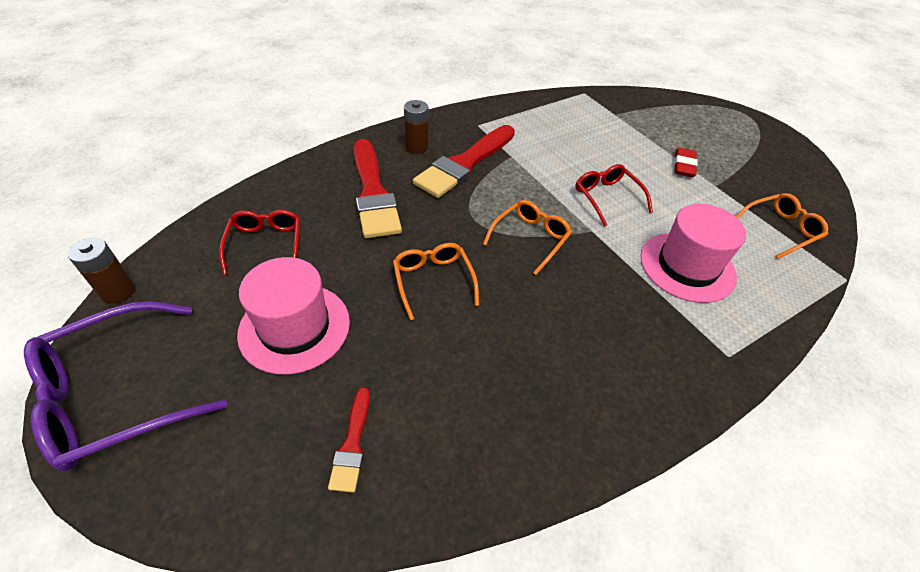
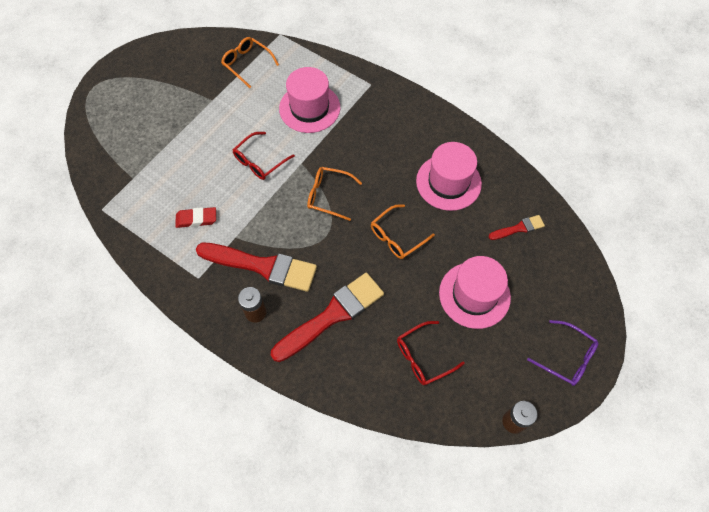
camera: 110 degrees left, 15 degrees up
purple glasses [24,301,227,471] -> purple glasses [527,320,599,386], size x0.59
red eraser [674,148,698,177] -> red eraser moved to [175,207,216,228]
none -> pink hat [416,142,482,211]

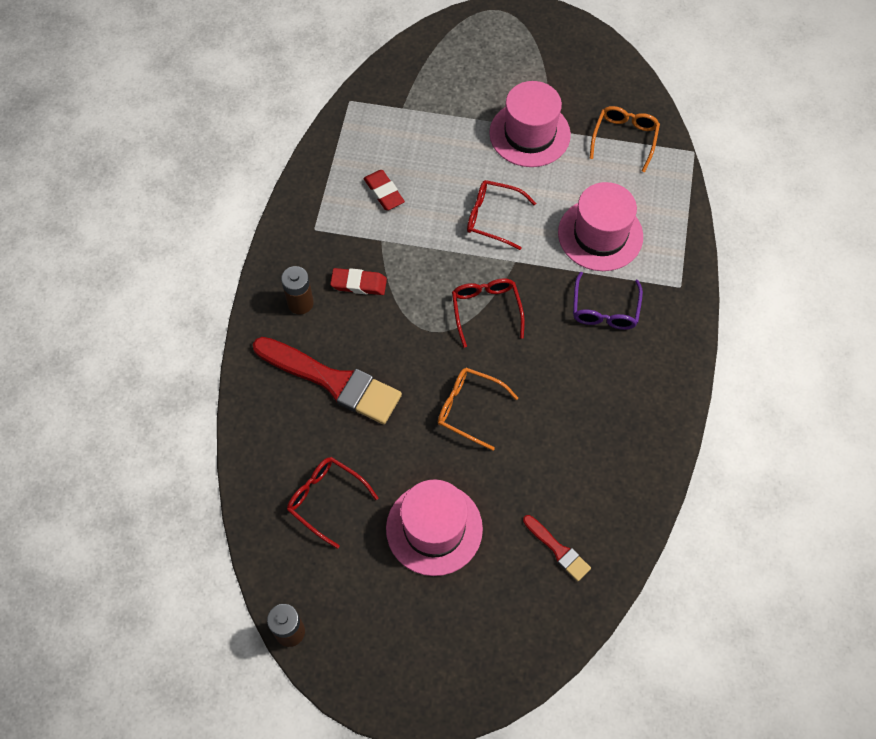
camera: 65 degrees right, 0 degrees up
red brush [196,243,317,292] -> red eraser [330,268,387,295]
orange glasses [307,167,362,221] -> red glasses [452,278,525,348]
pink hat [416,142,482,211] -> pink hat moved to [489,81,571,167]
purple glasses [527,320,599,386] -> purple glasses moved to [573,272,643,330]

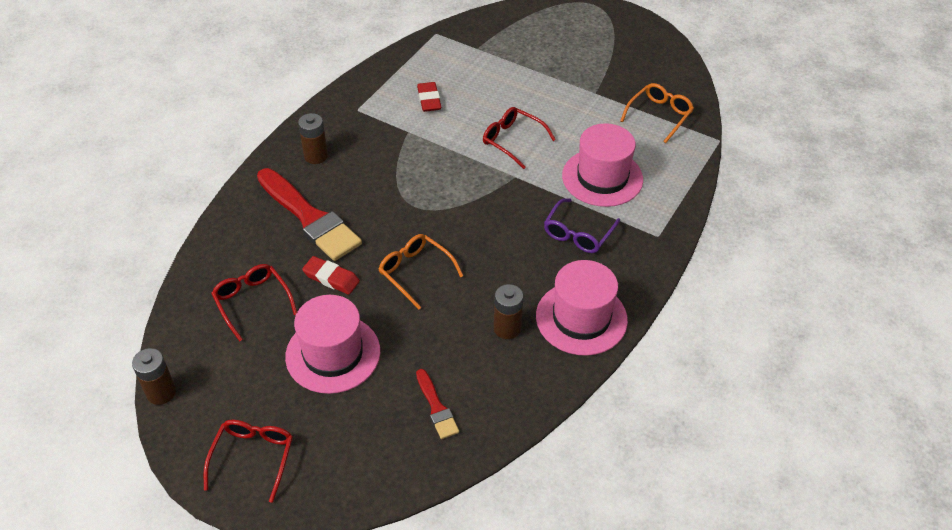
camera: 20 degrees right, 15 degrees down
red eraser [330,268,387,295] -> red eraser moved to [302,256,360,295]
red glasses [452,278,525,348] -> red glasses moved to [204,420,293,503]
pink hat [489,81,571,167] -> pink hat moved to [536,260,628,356]
none -> brown battery [494,284,523,339]

